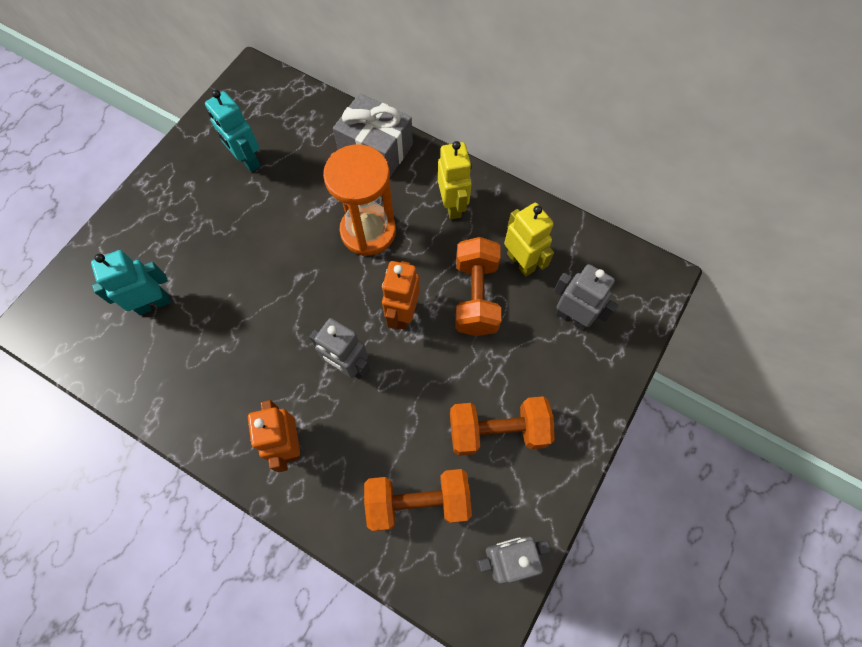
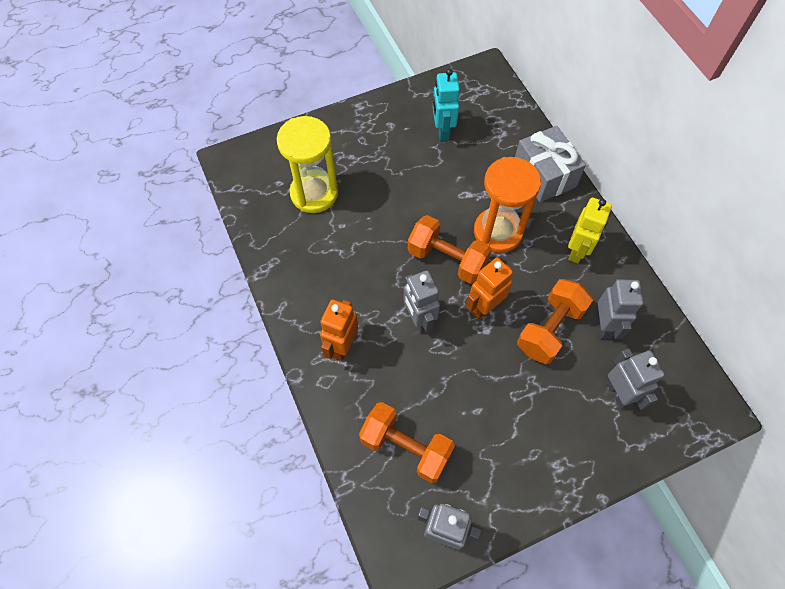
camera: 35 degrees right, 5 degrees down
turquoise robot [91,250,171,315] -> yellow hourglass [277,116,338,213]
orange dumbbell [450,396,555,456] -> orange dumbbell moved to [408,215,492,284]
yellow robot [504,203,554,277] -> grey robot [597,279,643,339]

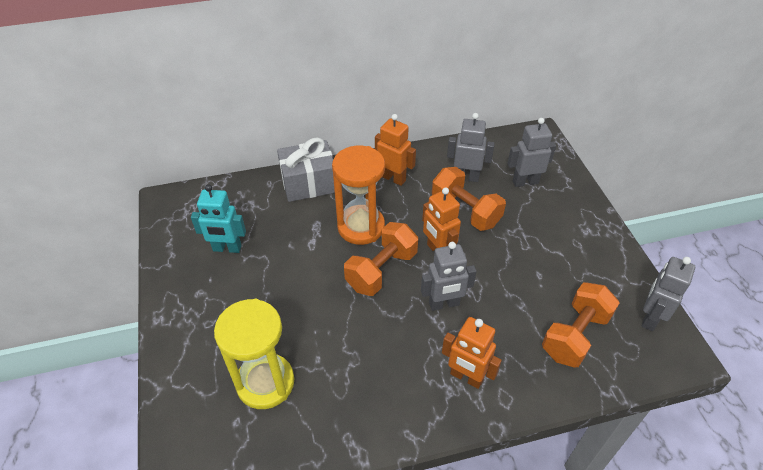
camera: 80 degrees left, 15 degrees down
yellow robot [568,198,612,264] -> orange robot [375,114,416,186]

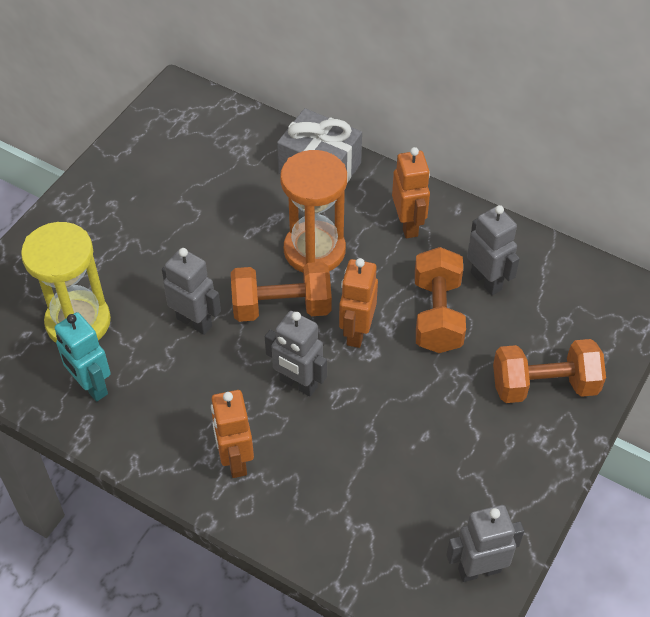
camera: 45 degrees right, 5 degrees up
turquoise robot [191,184,246,253] -> turquoise robot moved to [55,312,111,402]
grey robot [507,118,556,187] -> grey robot moved to [162,248,221,335]
orange dumbbell [542,282,619,368] -> orange dumbbell moved to [493,339,606,403]

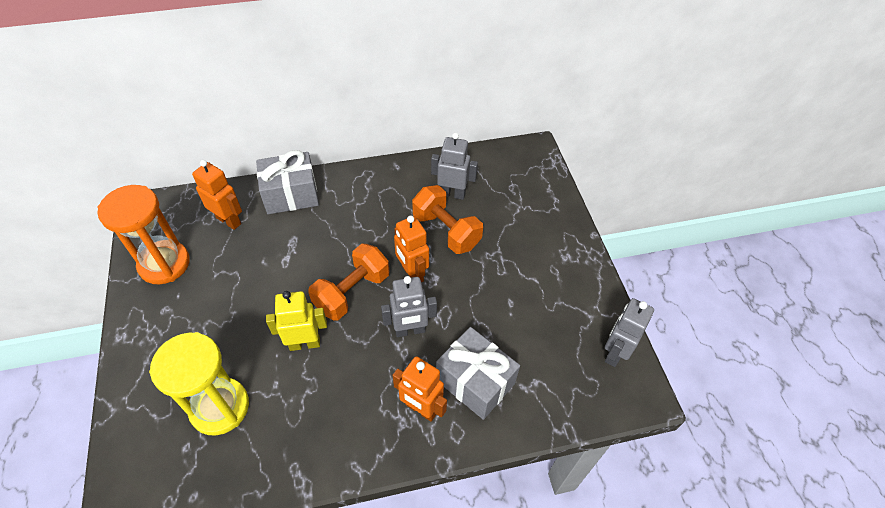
camera: 45 degrees left, 0 degrees up
turquoise robot [55,312,111,402] -> none
grey robot [162,248,221,335] -> yellow robot [266,291,327,351]
orange hourglass [280,150,347,273] -> orange hourglass moved to [97,185,190,284]
orange robot [392,147,430,238] -> orange robot moved to [192,160,242,230]
orange dumbbell [493,339,606,403] -> none
none -> grey gift [436,327,520,420]

